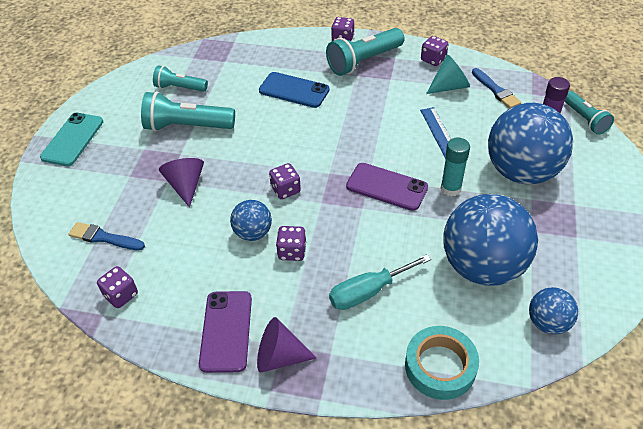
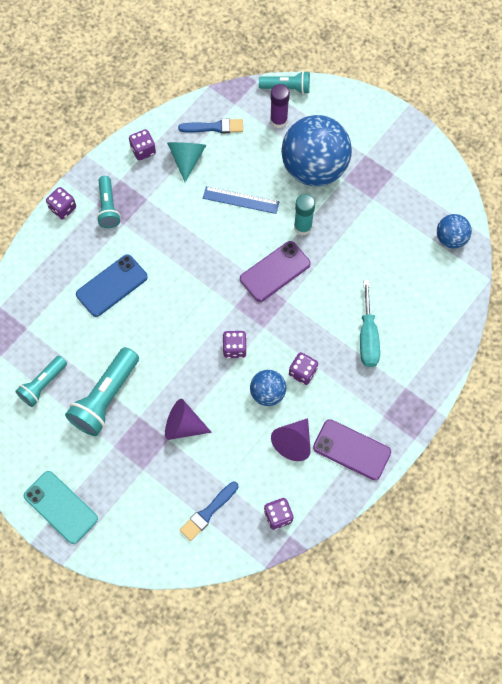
camera: 65 degrees left, 20 degrees up
purple cone [257,317,317,373] -> purple cone moved to [271,418,311,461]
turquoise flashlight [326,28,404,76] -> turquoise flashlight [97,176,121,228], size x0.62
turquoise tape [405,326,479,400] -> none
blue ball [443,194,538,286] -> none

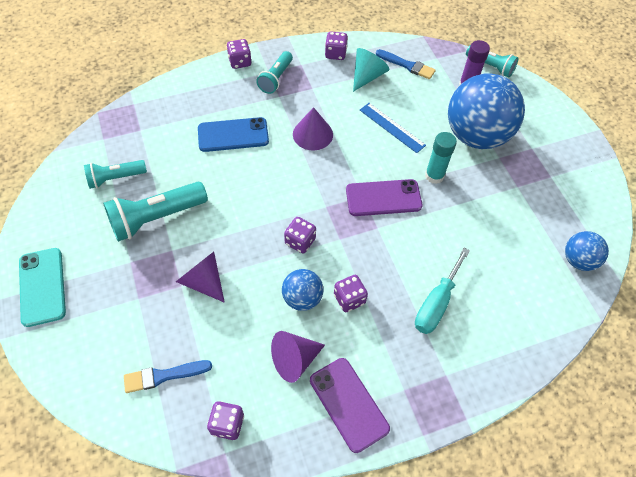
camera: 30 degrees right, 10 degrees down
none -> purple cone [293,107,333,150]

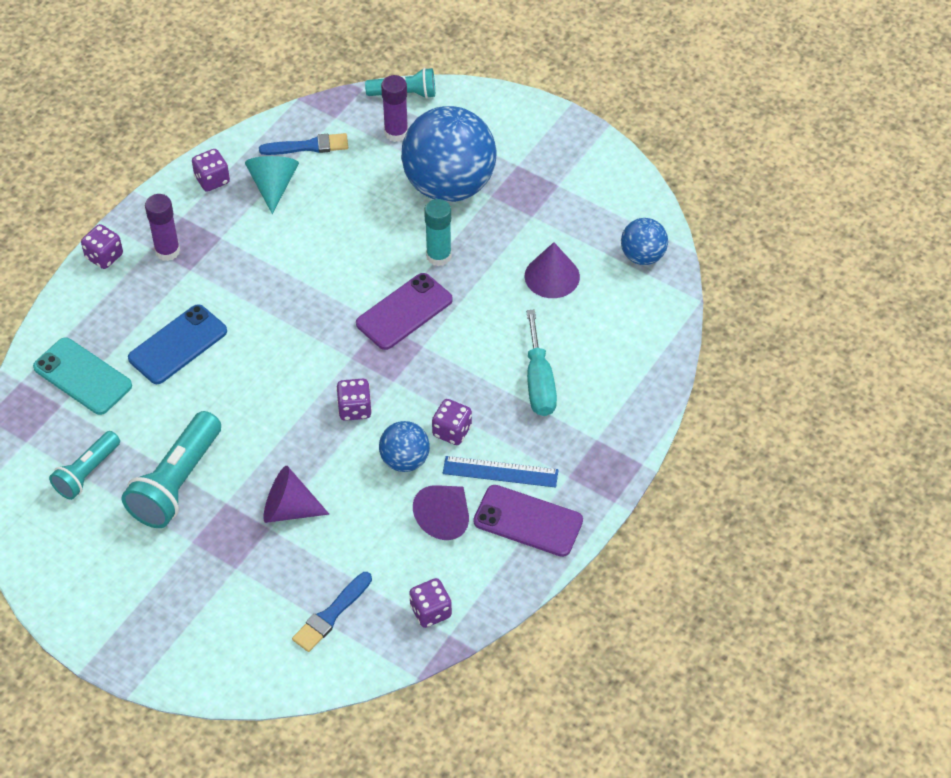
camera: 35 degrees left, 5 degrees down
turquoise phone [19,248,66,327] -> turquoise phone moved to [33,337,132,415]
turquoise flashlight [256,51,293,94] -> purple glue stick [145,194,180,261]
purple cone [293,107,333,150] -> purple cone moved to [525,242,580,298]
blue ruler [360,103,426,153] -> blue ruler moved to [443,456,558,488]

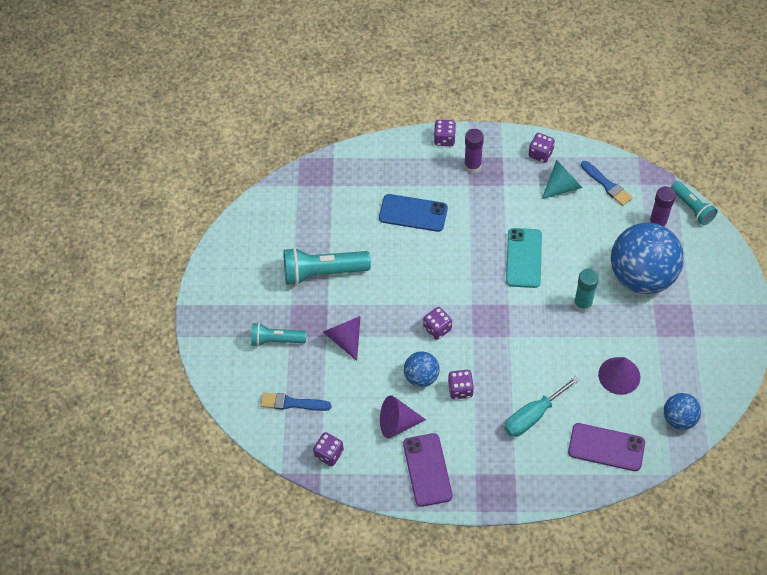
camera: 60 degrees right, 5 degrees up
turquoise phone [33,337,132,415] -> turquoise phone moved to [506,228,542,288]
turquoise flashlight [49,431,120,500] -> turquoise flashlight moved to [251,322,306,347]
purple phone [356,273,453,350] -> purple phone moved to [568,423,645,471]
blue ruler [443,456,558,488] -> none

